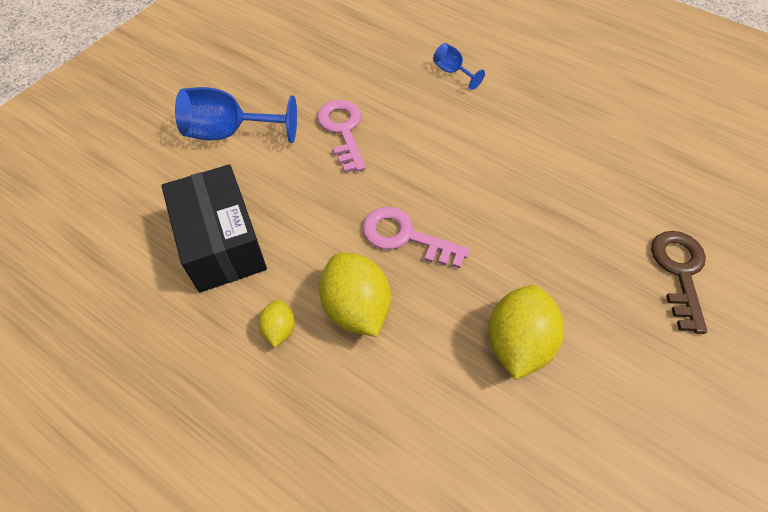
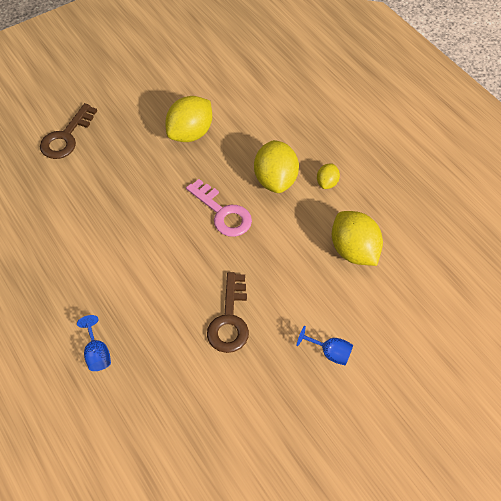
camera: 160 degrees left, 0 degrees up
black box [161,164,267,293] -> yellow lemon [332,211,383,266]
blue goblet [175,87,297,143] -> blue goblet [297,326,353,366], size x0.52
pink key [317,100,366,173] -> brown key [207,272,249,353]

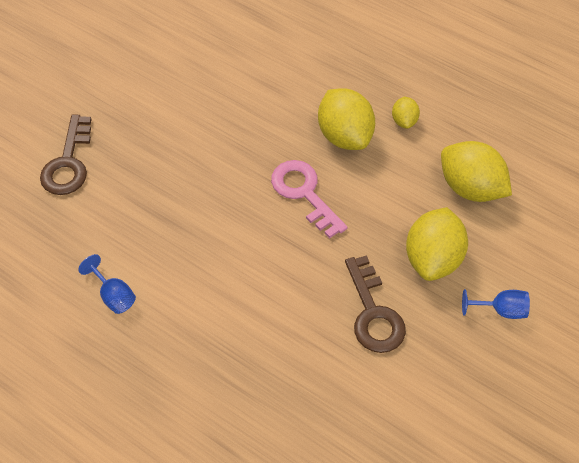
camera: 20 degrees left, 0 degrees up
blue goblet [77,315,111,371] -> blue goblet moved to [78,254,136,314]
yellow lemon [165,96,212,142] -> yellow lemon moved to [406,207,468,281]
pink key [186,179,252,237] -> pink key turned 150 degrees counterclockwise [271,160,348,239]

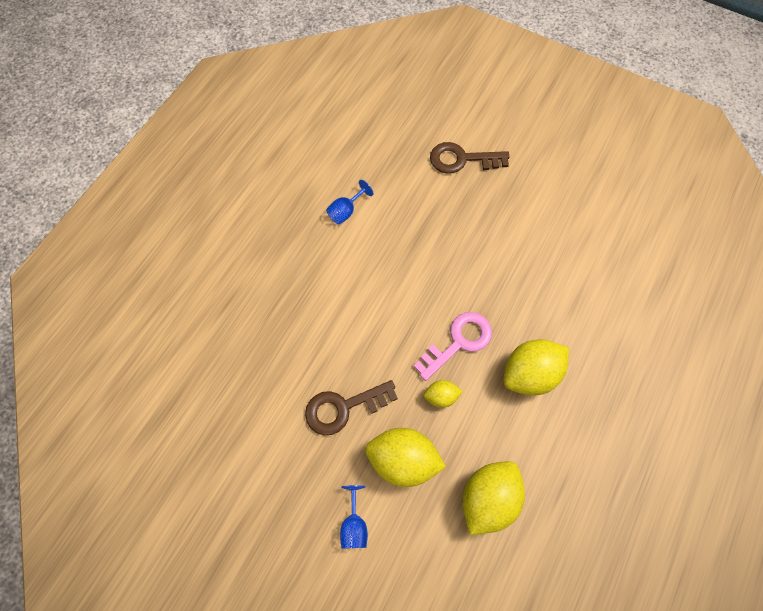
camera: 85 degrees right, 10 degrees up
yellow lemon [392,97,420,129] -> yellow lemon moved to [424,380,463,408]

